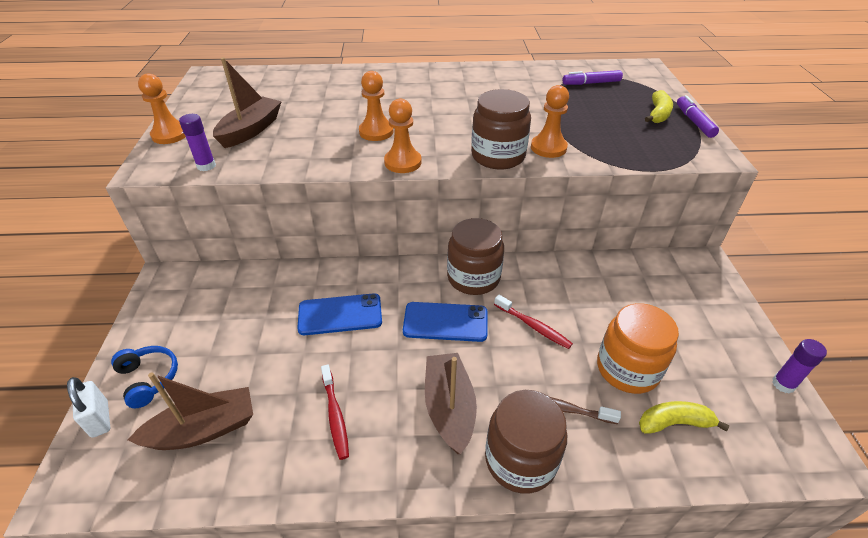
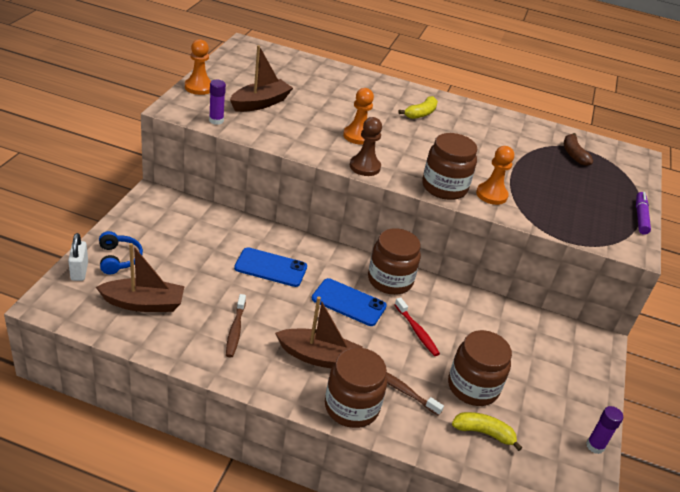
camera: 15 degrees right, 5 degrees down
red toothbrush [321,365,349,460] -> brown toothbrush [226,294,246,357]
orange pawn [384,99,421,173] -> brown pawn [350,117,382,176]
brown boat [425,353,477,454] -> brown boat turned 90 degrees clockwise [275,296,363,368]
purple marker [563,70,623,85] -> brown banana [564,133,593,166]
orange jar [597,303,679,394] -> brown jar [448,330,512,406]
yellow banana [645,90,673,123] -> yellow banana moved to [398,96,438,119]

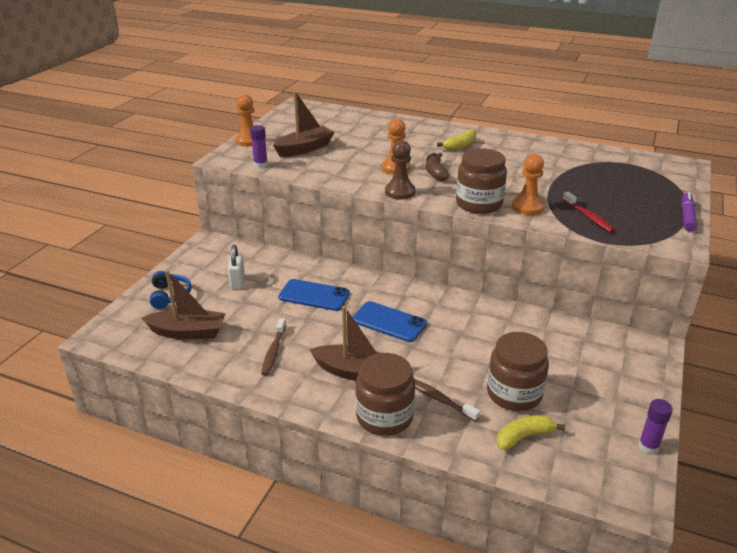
camera: 10 degrees right, 5 degrees down
white padlock [68,233,88,281] -> white padlock moved to [228,245,245,289]
brown jar [368,228,421,295] -> none
red toothbrush [395,297,440,356] -> red toothbrush moved to [563,192,615,233]
yellow banana [452,412,522,451] -> yellow banana turned 45 degrees counterclockwise [497,415,565,450]
brown banana [564,133,593,166] -> brown banana moved to [426,153,449,181]

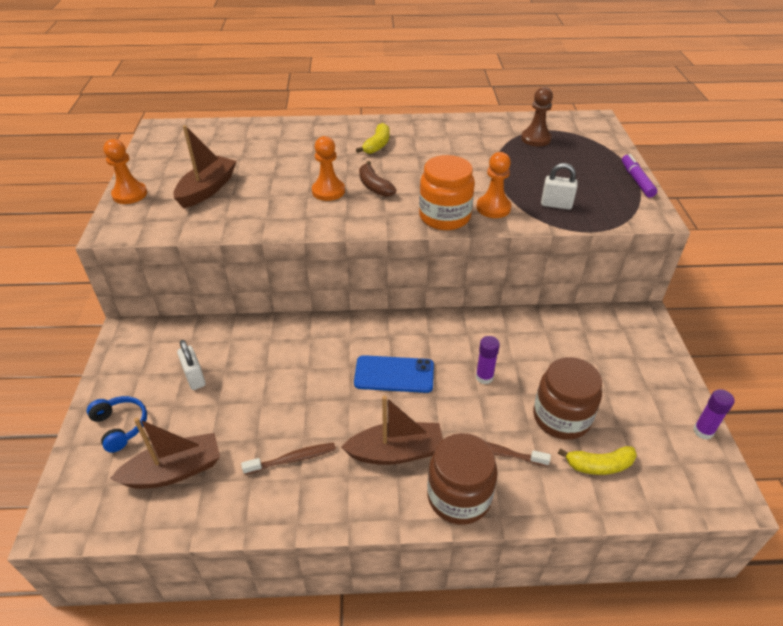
camera: 25 degrees left, 10 degrees up
purple glue stick [250,125,268,168] -> purple glue stick moved to [476,336,500,384]
brown toothbrush [261,318,286,376] -> brown toothbrush turned 90 degrees counterclockwise [241,443,336,475]
blue phone [278,279,350,311] -> none
brown pawn [385,140,416,200] -> brown pawn moved to [521,87,553,146]
brown jar [456,148,507,214] -> orange jar [419,155,475,230]
yellow banana [497,415,565,450] -> yellow banana turned 135 degrees counterclockwise [558,446,637,475]
red toothbrush [563,192,615,233] -> white padlock [541,163,578,210]

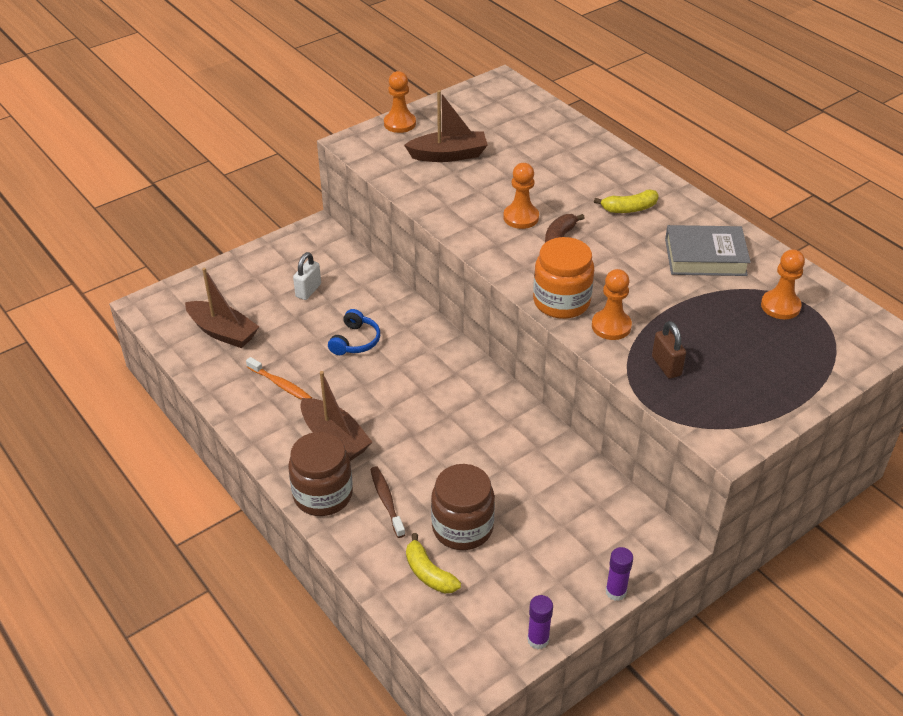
camera: 55 degrees right, 0 degrees up
blue headphones [87,396,147,453] -> blue headphones moved to [328,309,380,355]
brown toothbrush [241,443,336,475] -> orange toothbrush [246,357,312,400]
blue phone [354,355,434,393] -> none
purple glue stick [476,336,500,384] -> purple glue stick moved to [606,547,633,601]
brown pawn [521,87,553,146] -> orange pawn [761,249,805,319]
white padlock [541,163,578,210] -> brown padlock [652,321,686,379]
purple marker [622,154,657,198] -> none
none -> grey book [665,225,751,276]

